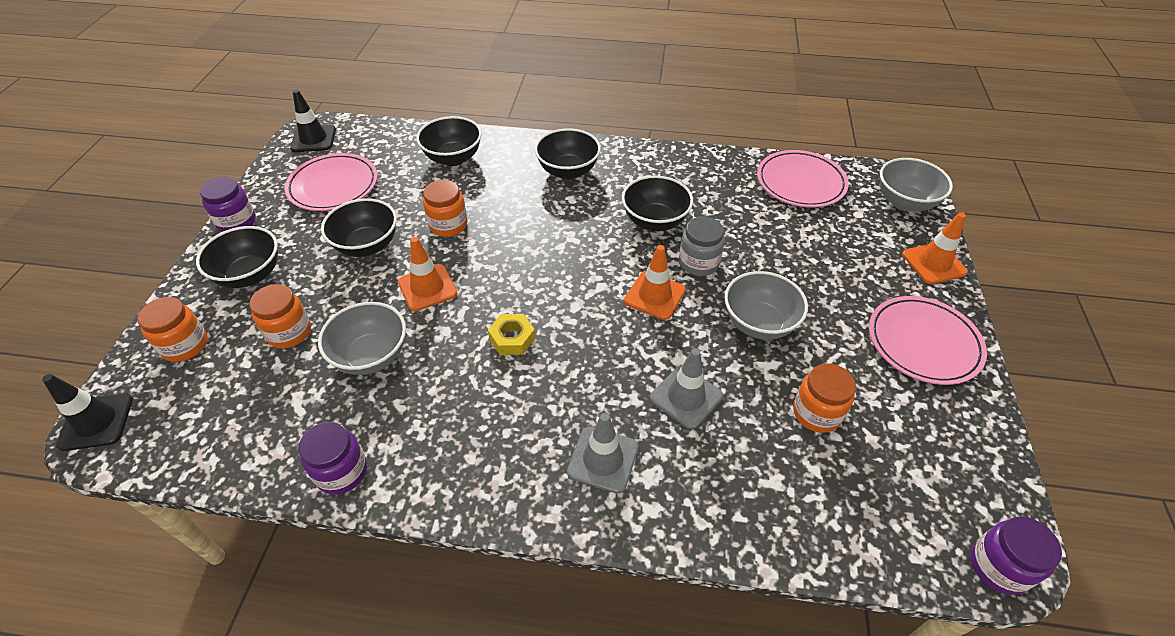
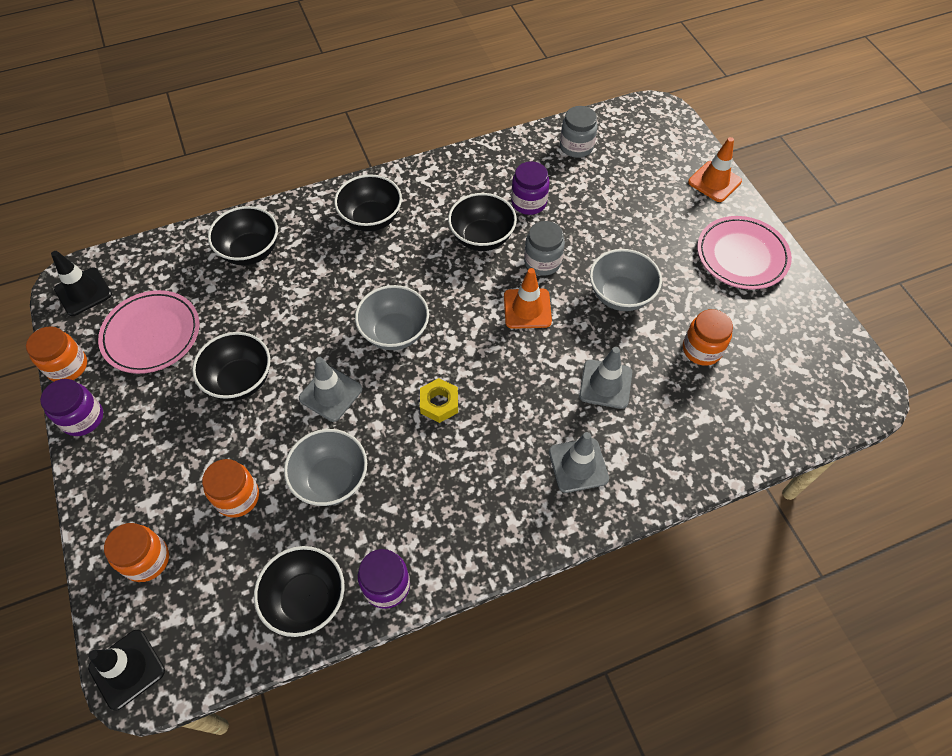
camera: 30 degrees left, 10 degrees up
black bowl [196,226,278,288] -> black bowl moved to [254,546,345,637]
orange traffic cone [398,237,458,311] -> grey traffic cone [299,357,362,422]
orange jar [423,180,467,237] -> orange jar moved to [26,326,87,381]
pink plate [757,150,849,208] -> grey jar [560,106,598,158]
grey bowl [880,158,953,211] -> grey bowl moved to [355,285,429,350]
purple jar [970,517,1062,595] -> purple jar moved to [511,161,550,215]

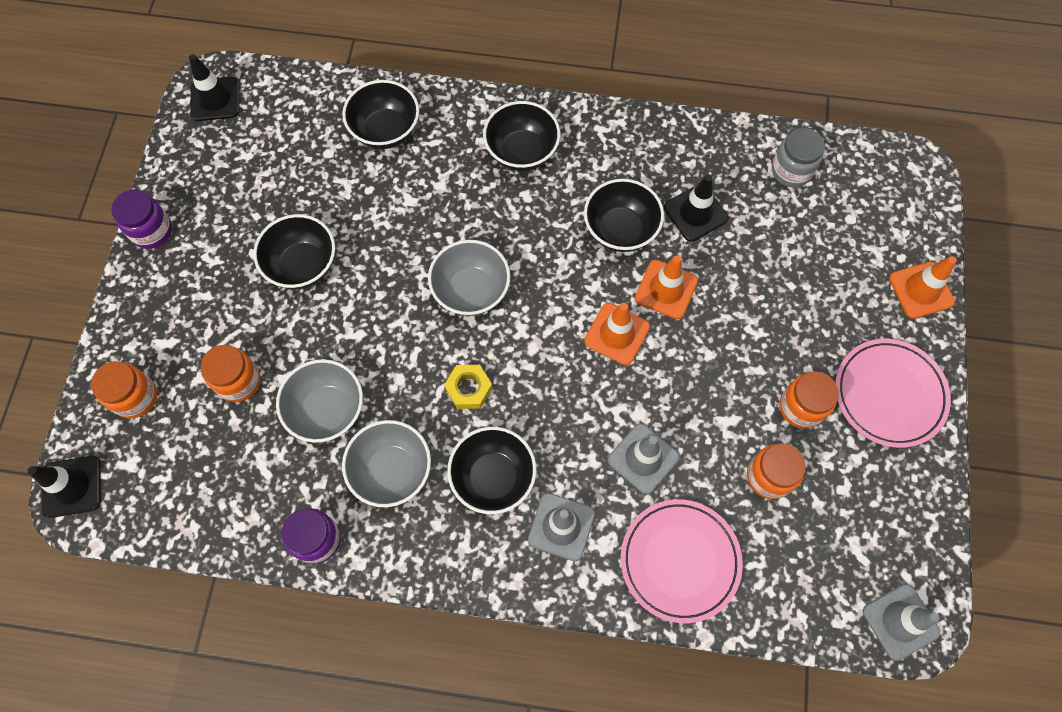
camera: 30 degrees right, 10 degrees up
orange jar [26,326,87,381] -> orange jar moved to [779,371,839,428]
pink plate [98,290,199,374] -> pink plate moved to [621,499,743,623]
black bowl [254,546,345,637] -> black bowl moved to [447,427,536,514]
grey traffic cone [299,357,362,422] -> grey traffic cone moved to [863,584,940,661]
purple jar [511,161,550,215] -> black traffic cone [664,174,728,242]
grey jar [524,221,565,276] -> orange traffic cone [635,255,698,319]
grey bowl [590,249,662,311] -> grey bowl moved to [342,420,431,507]

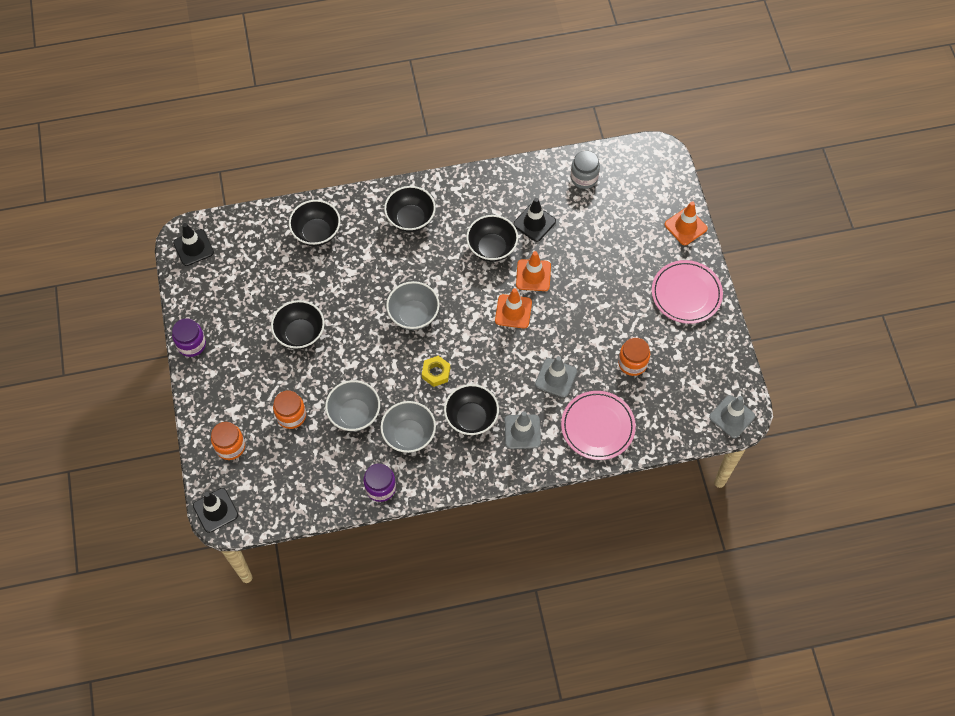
camera: 20 degrees left, 5 degrees down
orange jar [779,371,839,428] -> none

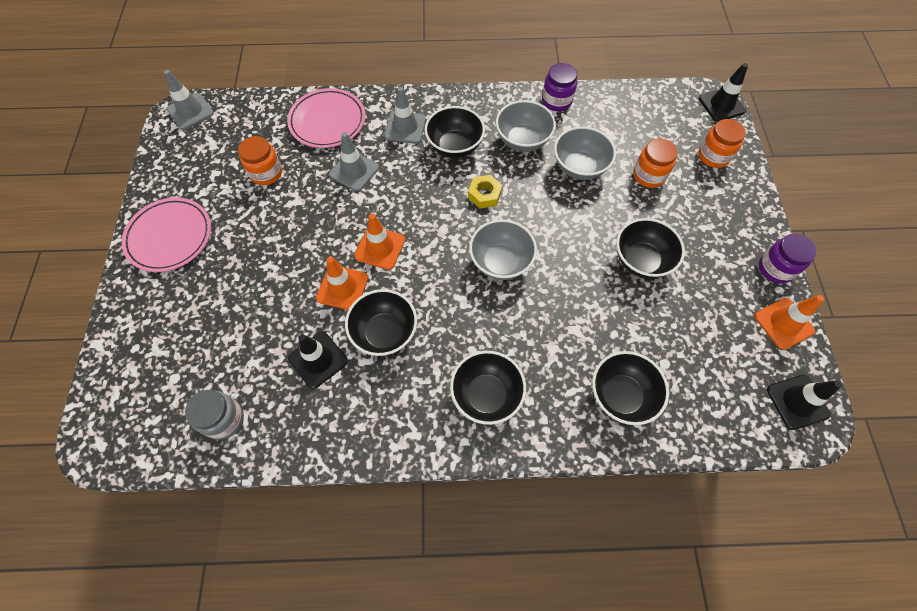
camera: 170 degrees left, 0 degrees up
orange traffic cone [664,201,708,245] -> orange traffic cone moved to [754,295,824,350]

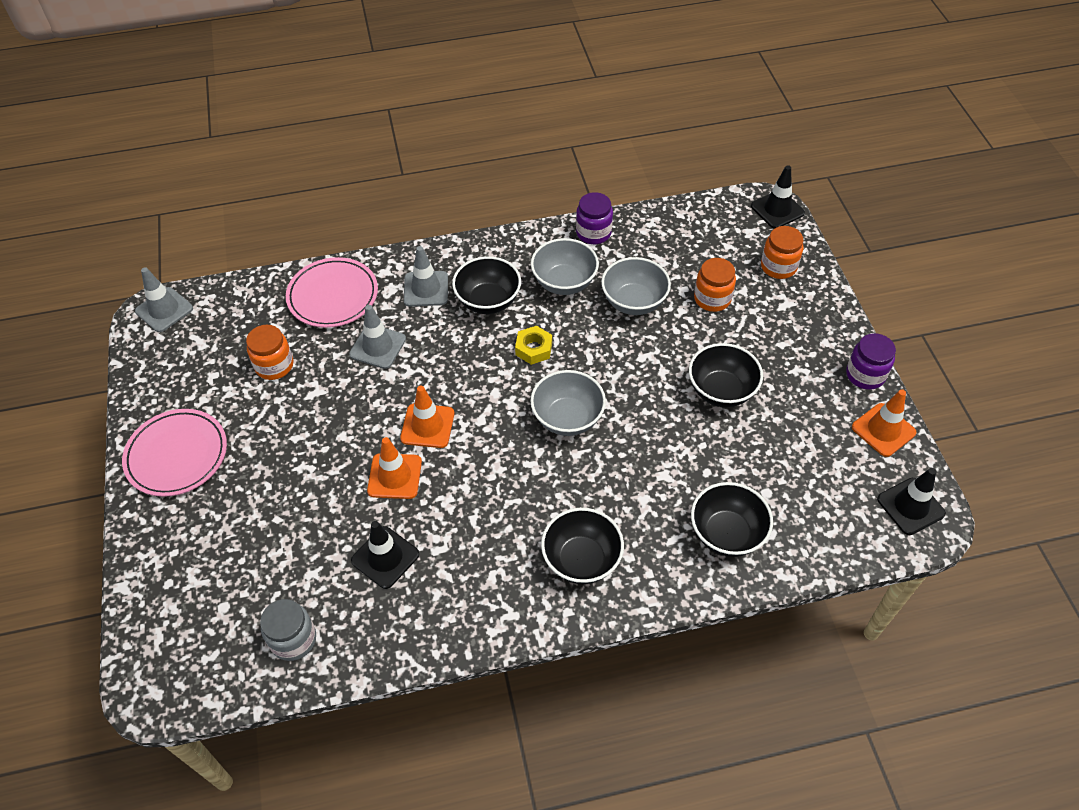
camera: 10 degrees left, 10 degrees down
black bowl [345,289,417,356] -> none

